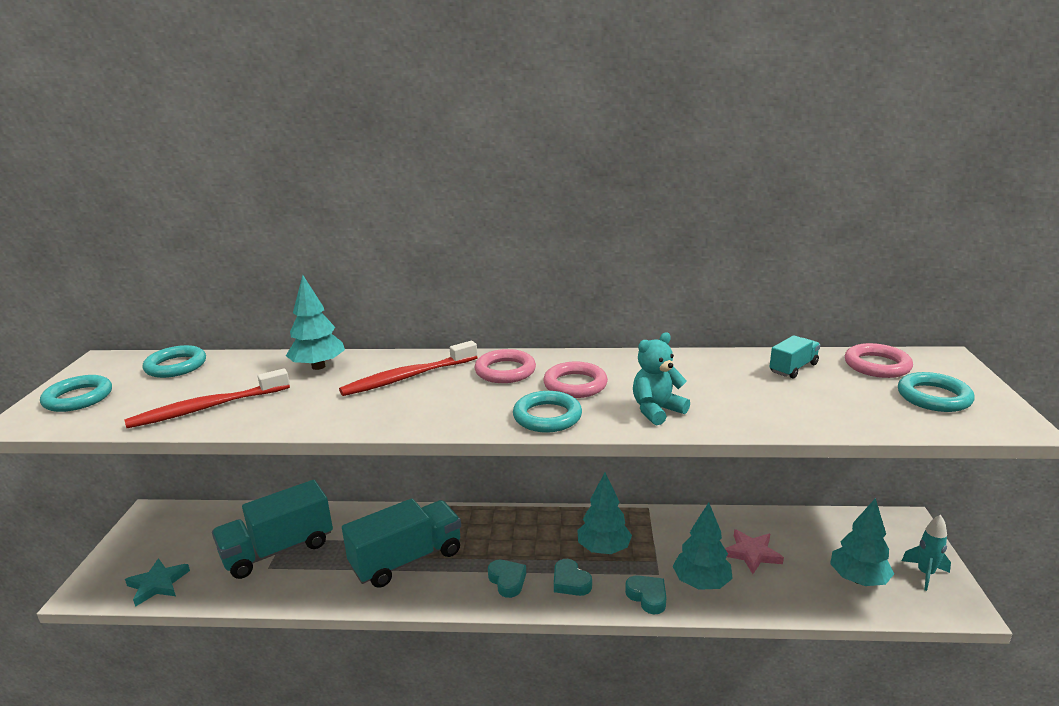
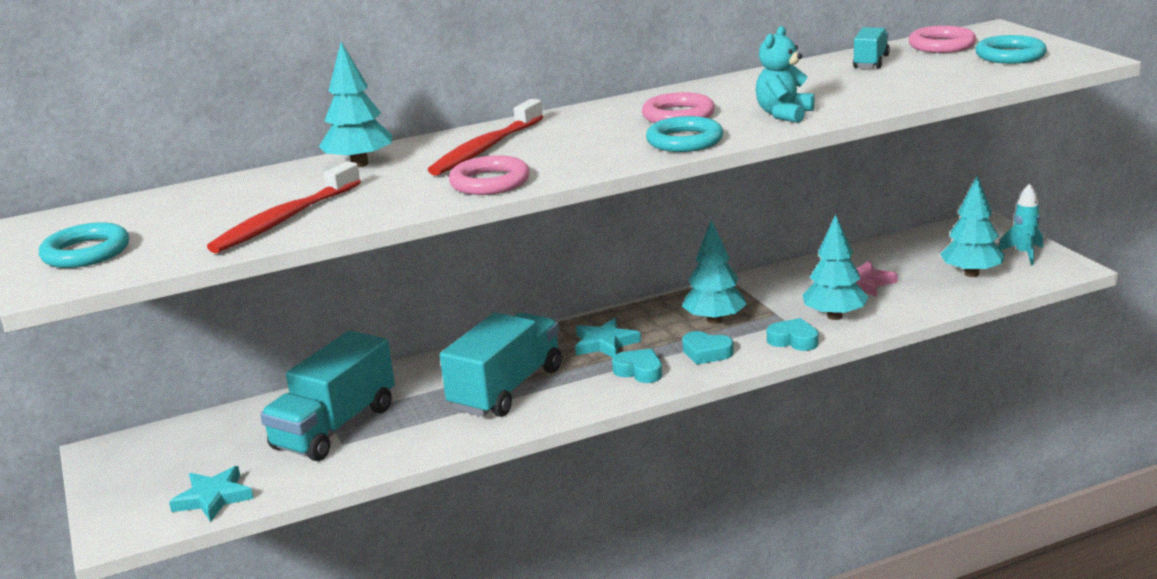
camera: 25 degrees left, 0 degrees up
turquoise ring [143,345,206,378] -> none
pink ring [475,349,536,383] -> pink ring moved to [449,155,530,195]
none -> turquoise star [575,318,641,357]

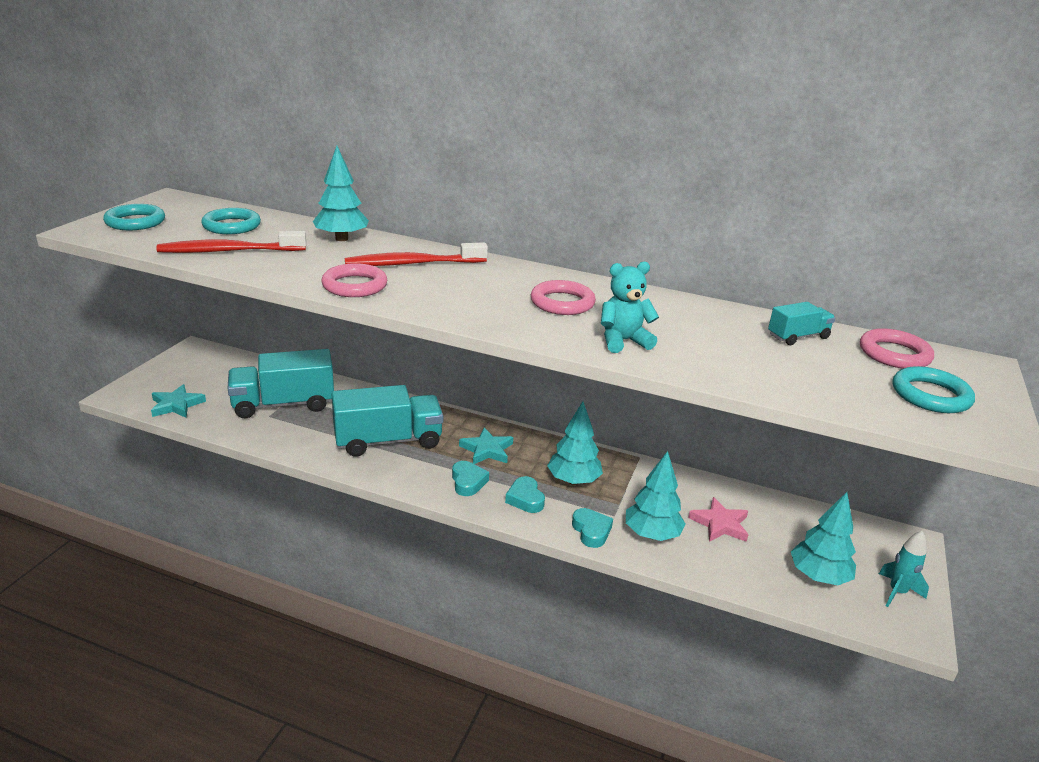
camera: 40 degrees right, 5 degrees up
turquoise ring [646,116,723,152] -> turquoise ring moved to [201,208,261,234]

